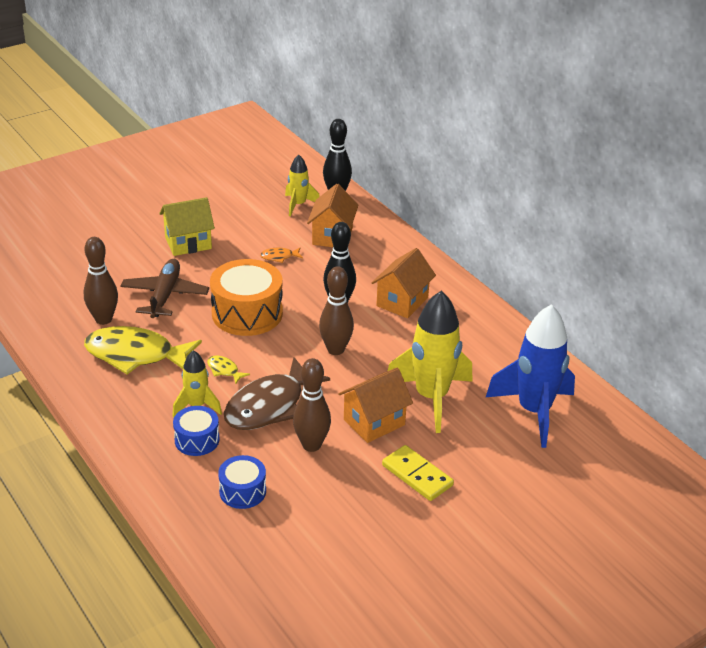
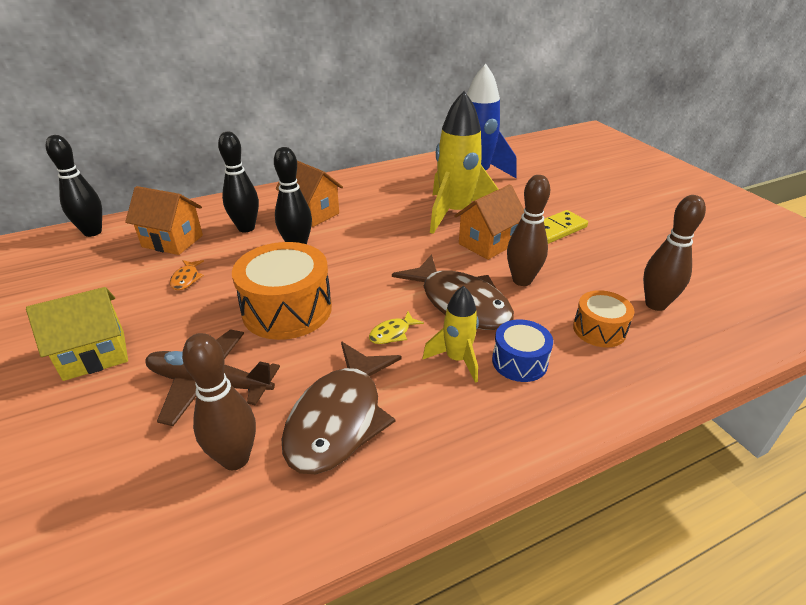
camera: 80 degrees left, 0 degrees up
yellow fish [84,326,202,374] -> brown fish [282,342,402,474]
yellow house [159,197,215,256] -> yellow house turned 75 degrees clockwise [26,287,128,381]
blue drum [218,455,266,509] -> orange drum [573,290,634,348]
yellow rocket [285,155,320,217] -> none
brown bowling pin [319,266,354,355] -> brown bowling pin moved to [643,195,706,311]
orange house [338,368,413,443] -> orange house turned 75 degrees clockwise [454,185,524,260]
none -> black bowling pin [218,132,259,232]

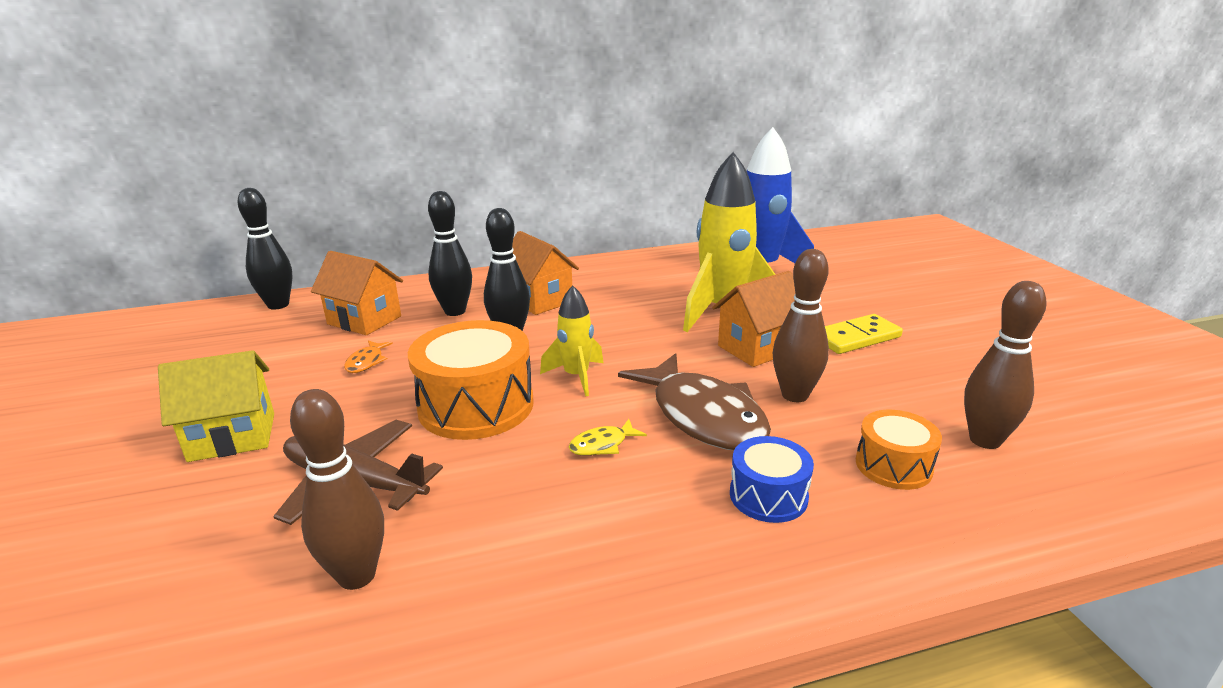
camera: 10 degrees right, 10 degrees down
brown fish [282,342,402,474] -> none
yellow rocket [422,286,479,383] -> yellow rocket moved to [540,285,603,397]

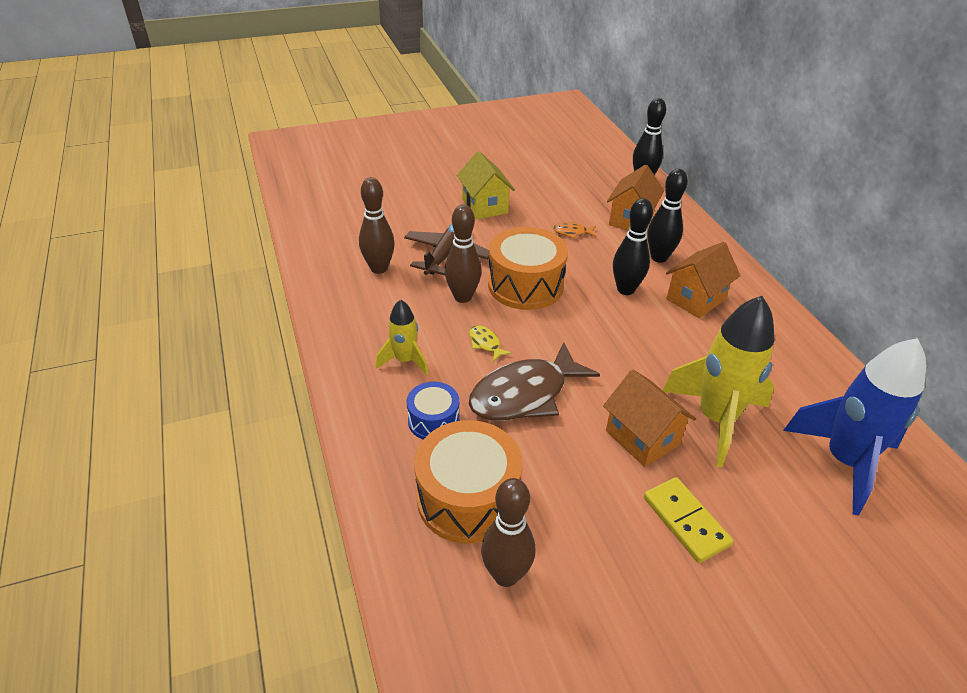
camera: 85 degrees right, 15 degrees up
yellow rocket [540,285,603,397] -> yellow rocket moved to [376,299,428,375]
brown bowling pin [773,249,829,402] -> brown bowling pin moved to [445,204,482,303]
orange drum [856,410,942,490] -> orange drum [414,420,523,544], size x1.80

